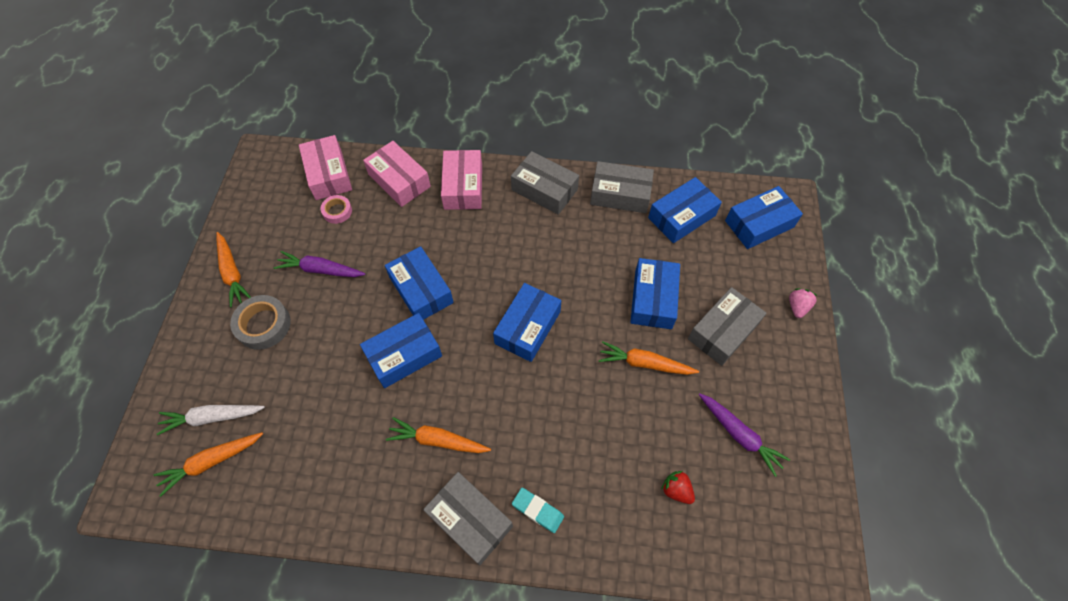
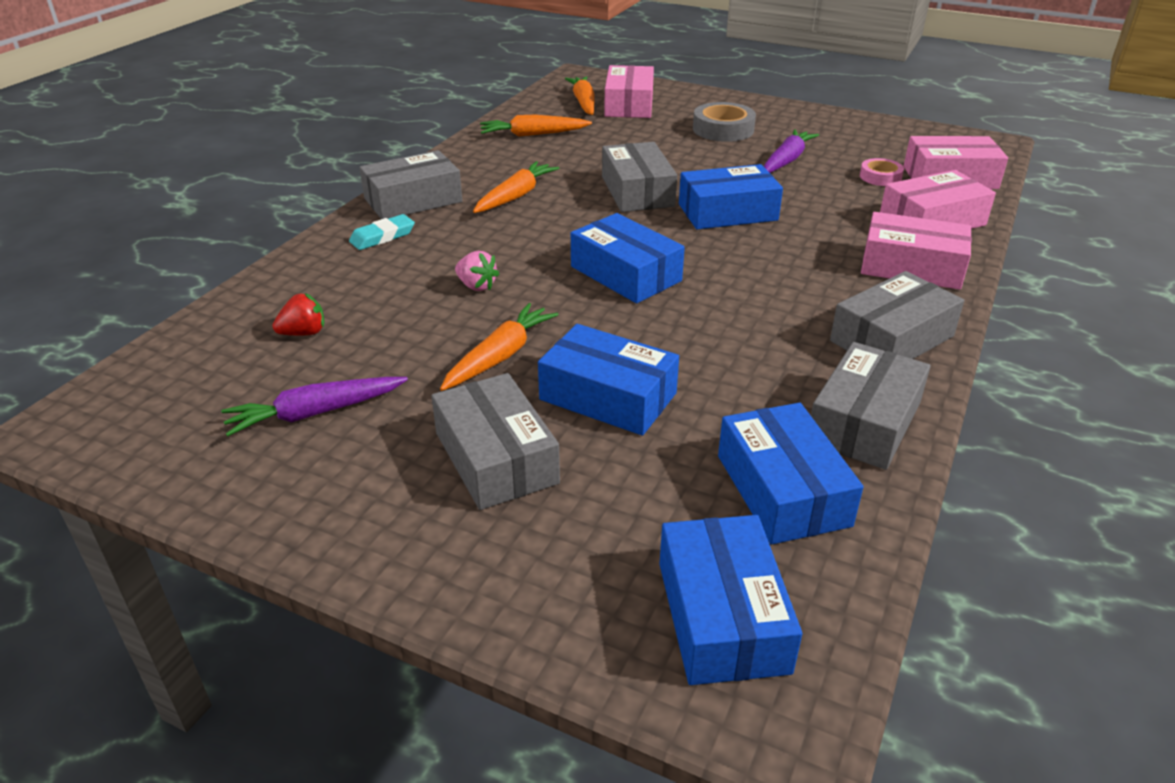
camera: 110 degrees right, 25 degrees down
white carrot [157,405,265,435] -> pink box [604,65,654,118]
orange carrot [216,232,251,307] -> orange carrot moved to [480,115,592,137]
blue box [360,313,442,388] -> grey box [602,142,677,212]
pink strawberry [789,289,817,318] -> pink strawberry moved to [455,251,499,291]

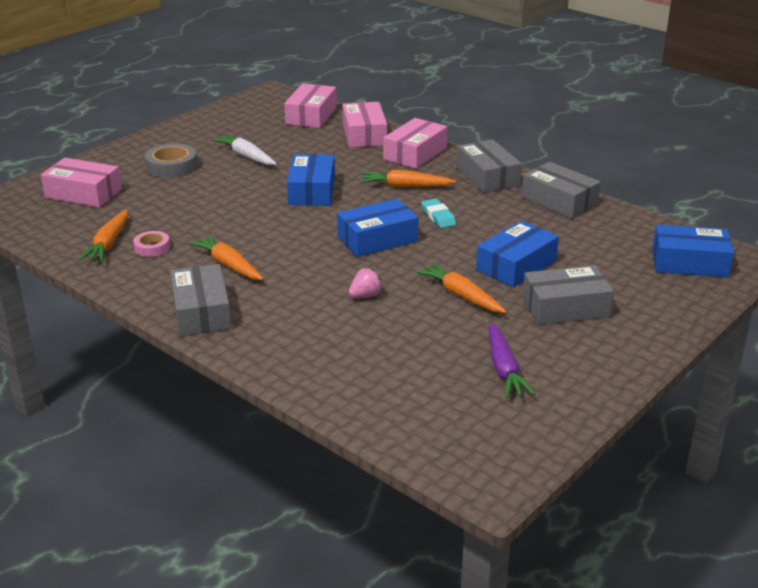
camera: 75 degrees left, 5 degrees down
red strawberry [272,293,324,336] -> none
turquoise eraser [349,214,415,250] -> turquoise eraser moved to [421,198,456,228]
orange carrot [565,76,595,115] -> orange carrot moved to [360,170,456,187]
grey box [602,142,677,212] -> none
blue box [718,403,863,545] -> none
purple carrot [764,129,819,173] -> white carrot [212,134,277,165]
pink tape [860,158,904,186] -> pink tape moved to [133,231,170,257]

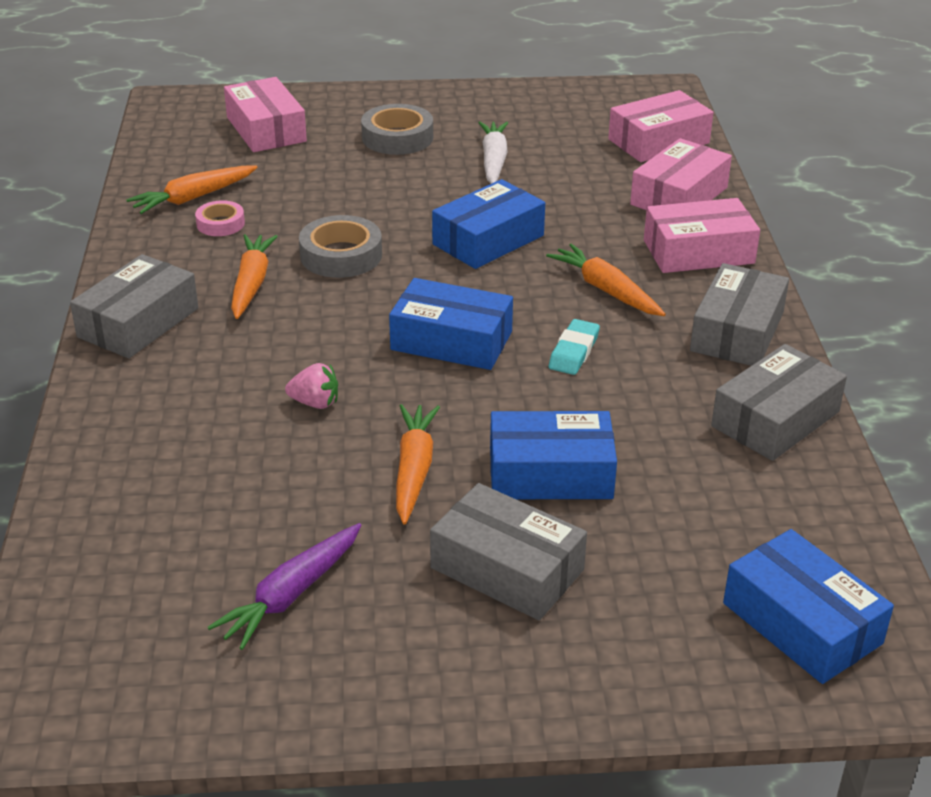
camera: 45 degrees right, 5 degrees up
grey box [522,162,601,219] -> grey box turned 45 degrees clockwise [711,344,847,461]
none -> grey tape [299,215,382,278]

